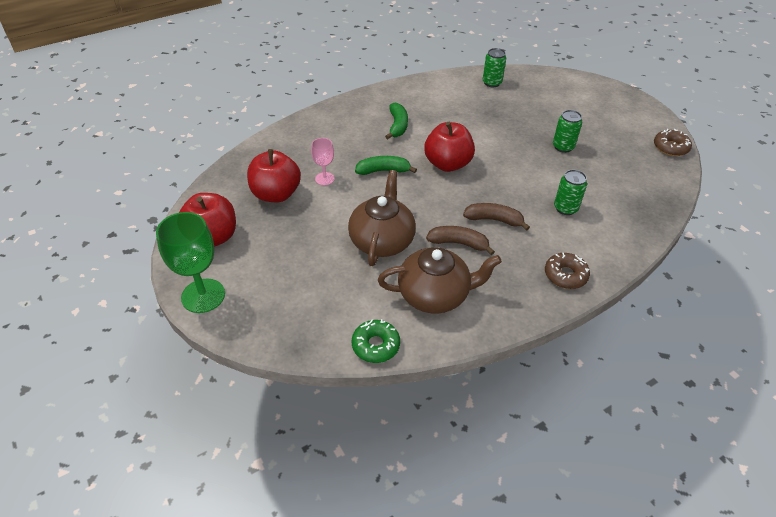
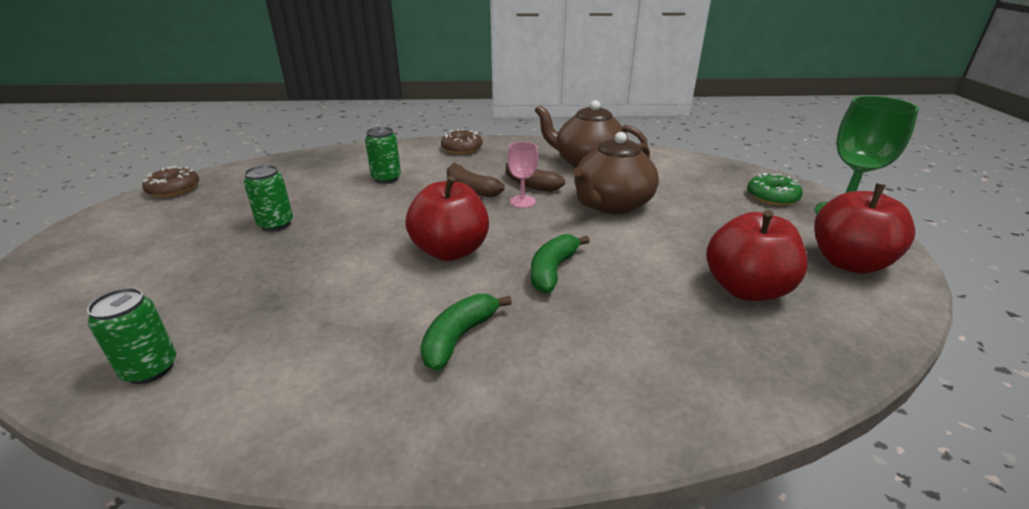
camera: 150 degrees left, 15 degrees down
pink goblet [311,138,335,185] -> pink goblet moved to [508,142,538,208]
green donut [352,319,400,363] -> green donut moved to [747,173,803,206]
green banana [355,156,417,175] -> green banana turned 90 degrees clockwise [531,234,590,293]

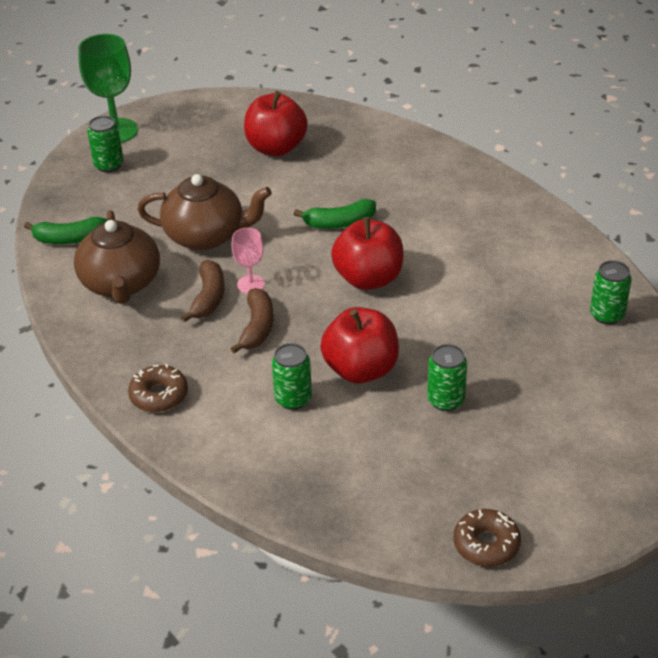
camera: 125 degrees left, 10 degrees up
green banana [421,294,512,371] -> green banana moved to [24,217,107,244]
green donut [747,173,803,206] -> green can [87,116,124,172]
red apple [814,183,915,274] -> red apple moved to [320,307,399,383]

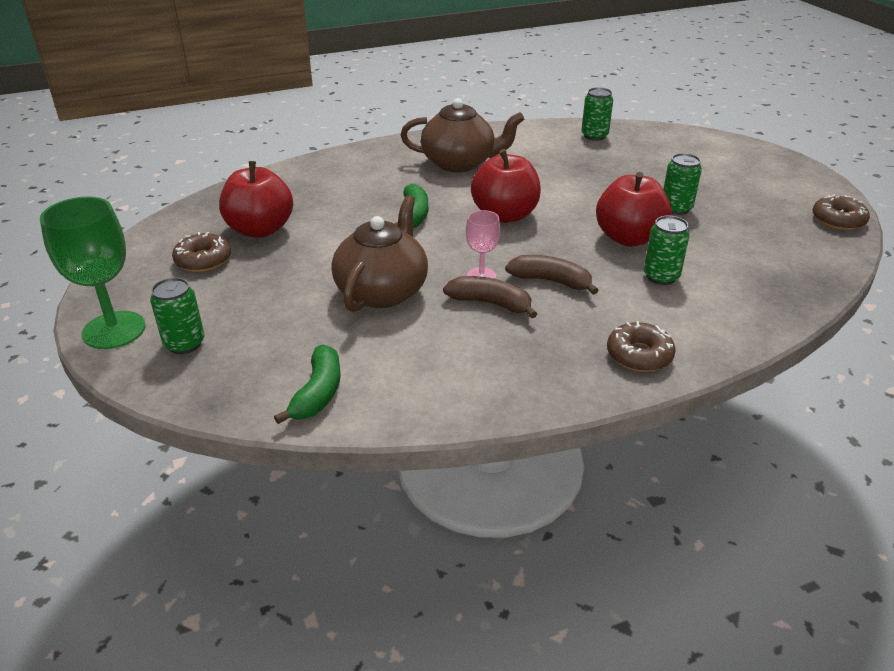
camera: 75 degrees left, 5 degrees down
brown teapot [74,210,160,304] -> brown teapot moved to [401,98,524,172]
none -> brown donut [172,232,231,272]

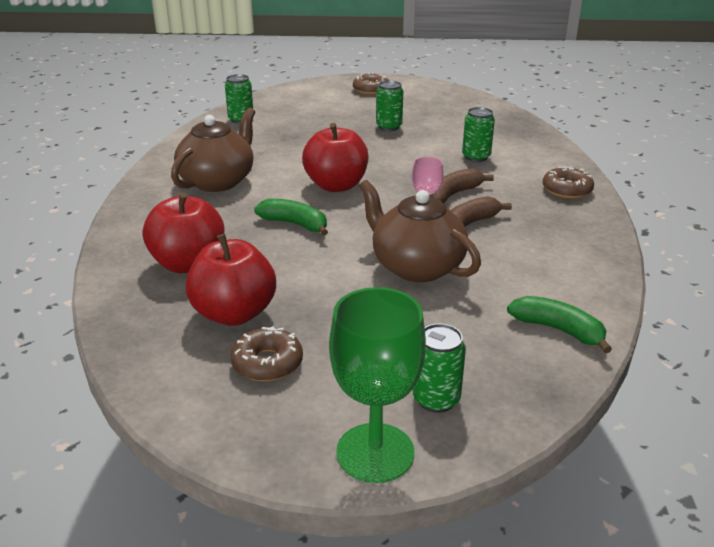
camera: 65 degrees left, 5 degrees down
red apple [596,172,672,246] -> red apple moved to [143,192,224,273]
brown donut [813,194,870,230] -> brown donut moved to [353,73,389,95]

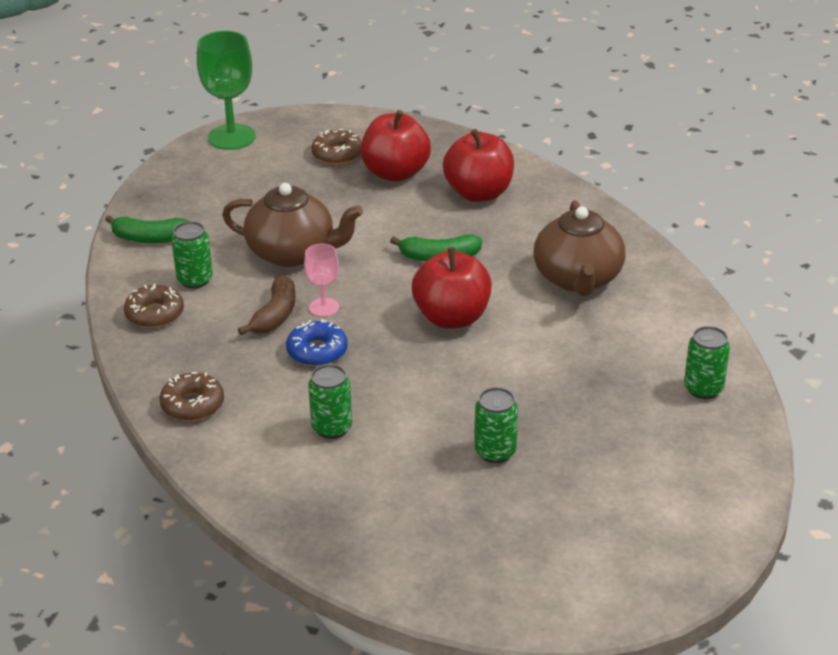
camera: 150 degrees right, 5 degrees up
brown donut [353,73,389,95] -> brown donut moved to [124,284,184,328]
green can [413,324,466,413] -> green can moved to [171,221,213,289]
brown banana [430,168,494,203] -> blue donut [286,319,348,366]

